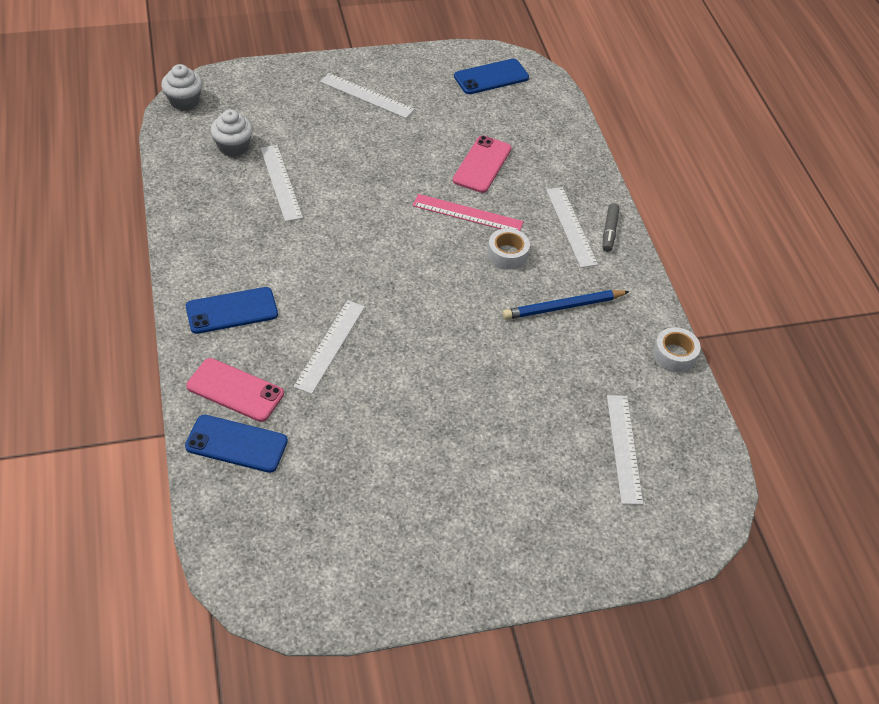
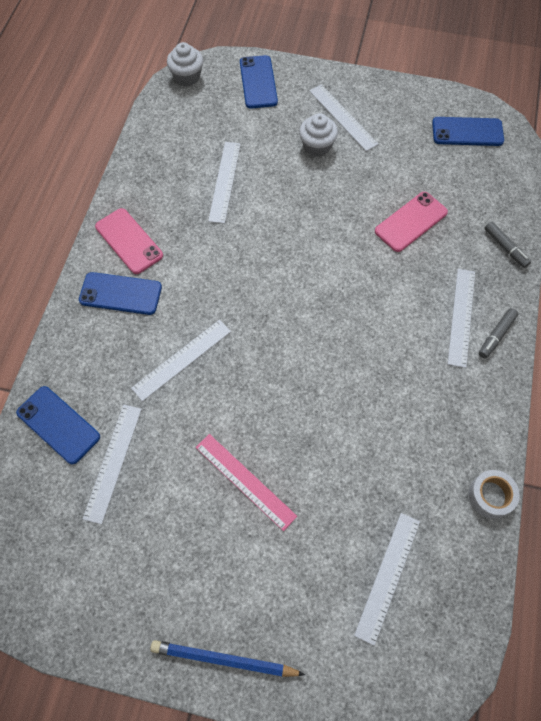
camera: 30 degrees right, 15 degrees up
pink phone [186,358,284,422] -> pink phone moved to [95,208,163,274]
white cupcake [210,110,253,157] -> white cupcake moved to [299,113,338,157]
pink ruler [413,194,524,231] -> pink ruler moved to [195,434,297,531]
white tape [487,228,530,270] -> none
blue pencil [502,290,630,320] -> blue pencil moved to [150,640,305,677]
none -> white ruler [83,405,142,525]
none -> blue phone [240,55,278,109]
none -> grey marker [484,221,531,268]

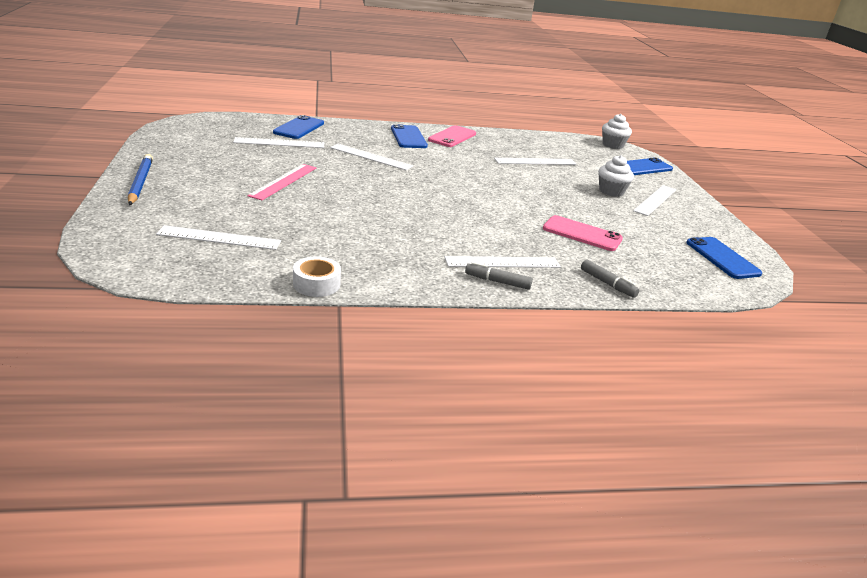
camera: 65 degrees right, 35 degrees down
grey marker [484,221,531,268] -> grey marker turned 75 degrees counterclockwise [581,260,640,298]

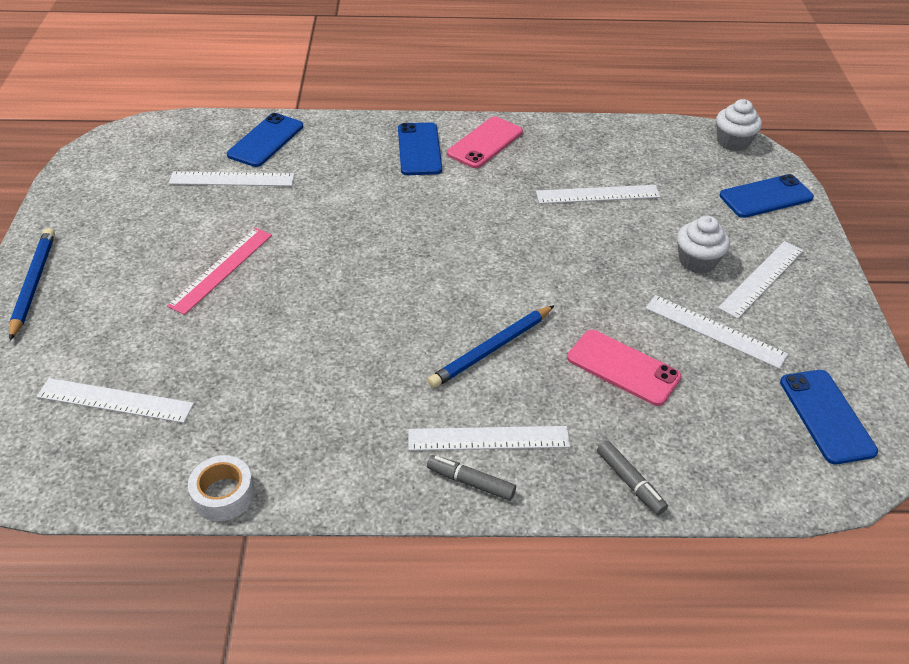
camera: 10 degrees right, 15 degrees up
white ruler [330,144,413,170] -> white ruler moved to [645,295,788,369]
none -> blue pencil [428,305,555,388]

